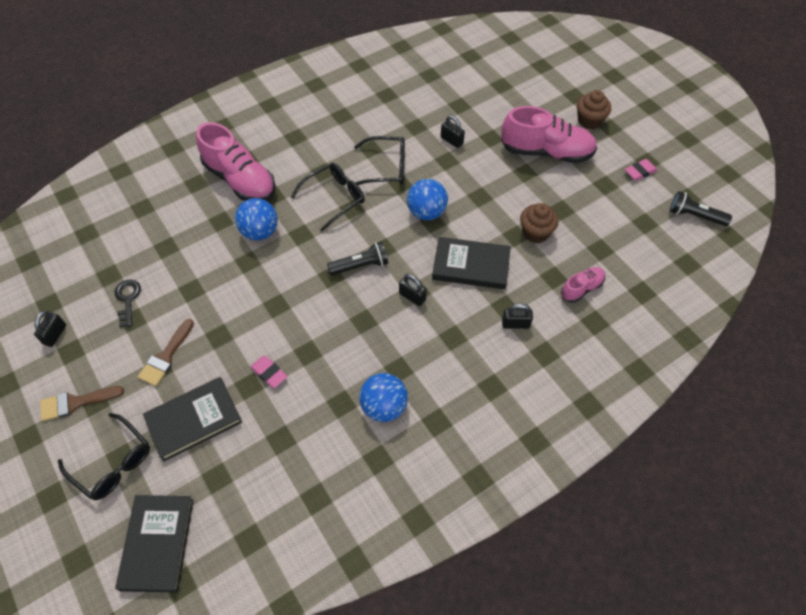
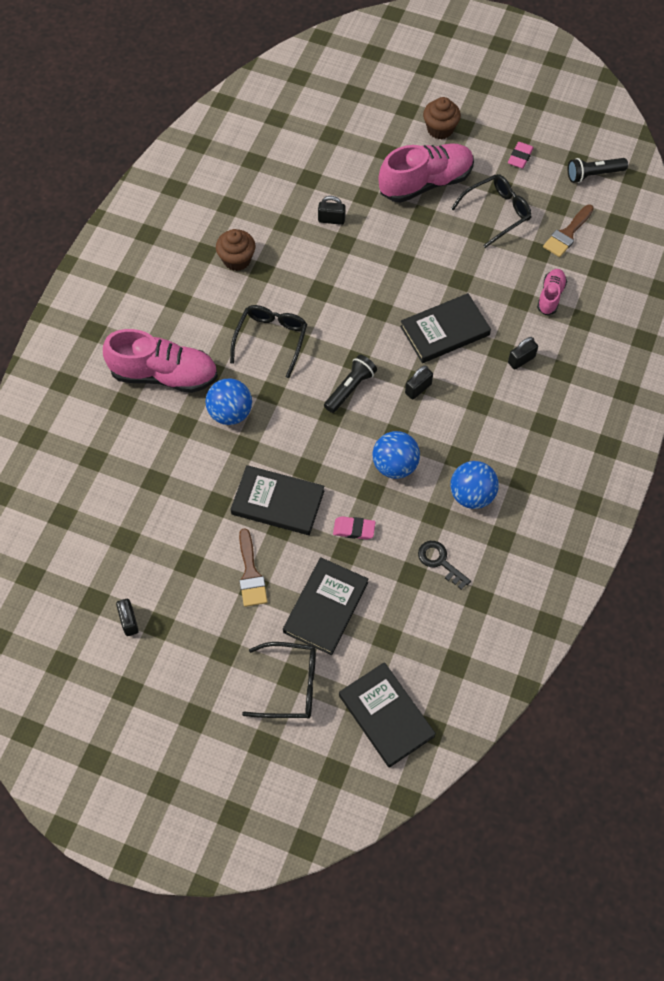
camera: 35 degrees left, 5 degrees up
brown brush [40,386,124,421] -> brown brush moved to [543,204,594,257]
black key [115,280,141,327] -> black key moved to [418,541,471,590]
black glasses [354,136,405,185] -> black glasses moved to [451,174,532,248]
black padlock [399,274,427,306] -> black padlock turned 45 degrees counterclockwise [405,365,433,400]
blue ball [407,179,448,220] -> blue ball moved to [373,431,420,479]
brown cupcake [520,203,559,243] -> brown cupcake moved to [216,229,256,271]
none -> black book [230,465,324,535]

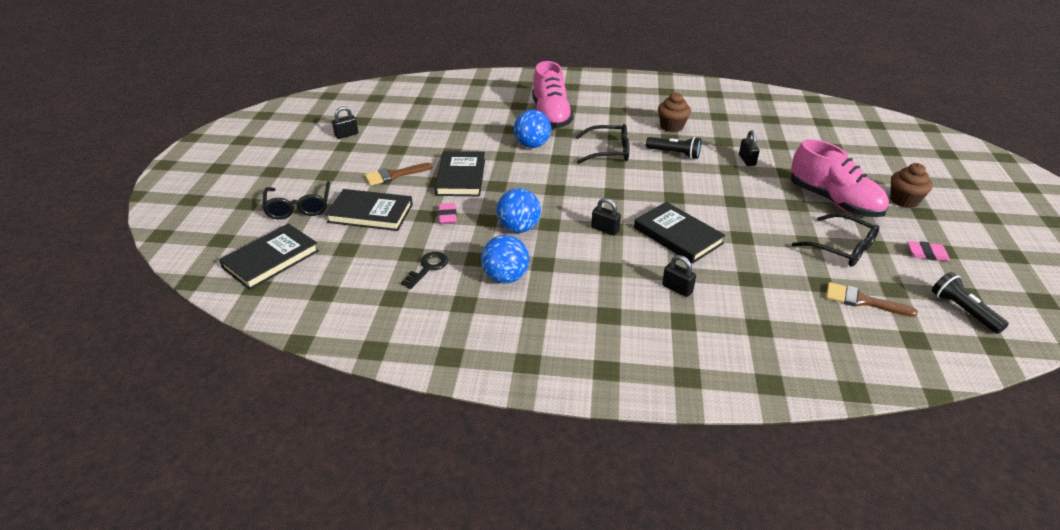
camera: 75 degrees right, 25 degrees down
black flashlight [324,355,377,413] -> black flashlight moved to [646,137,701,159]
pink shoe [537,269,567,315] -> none

